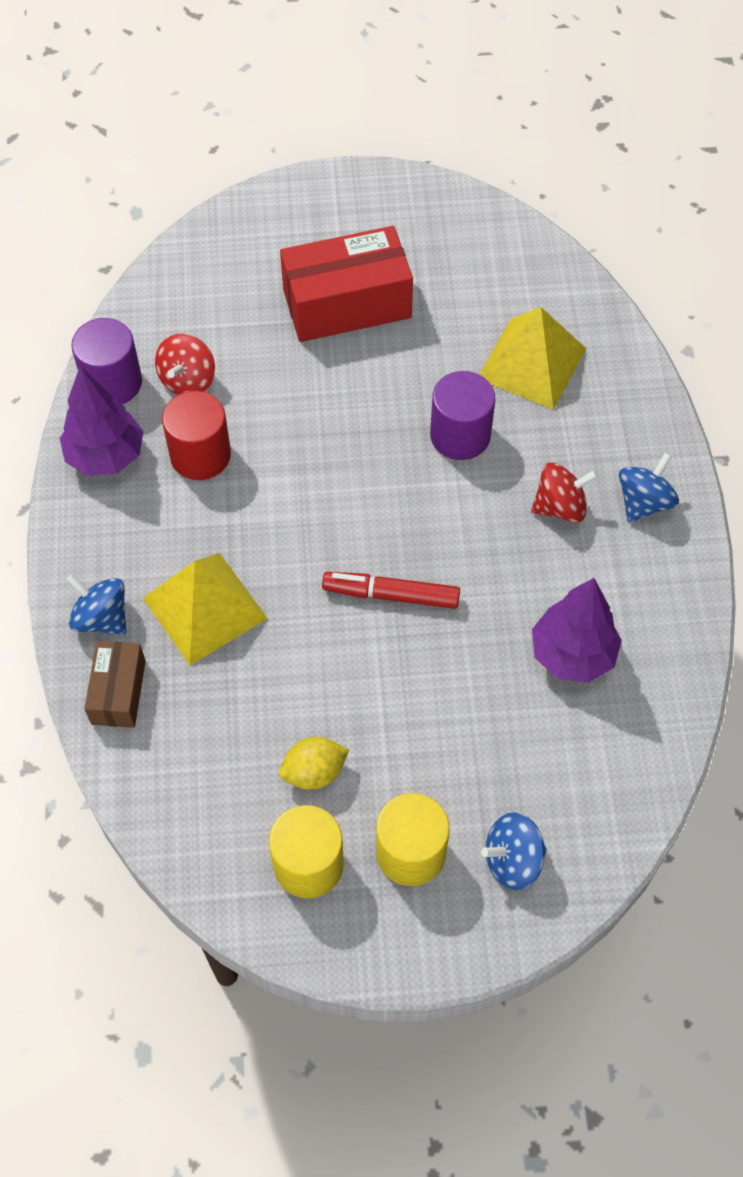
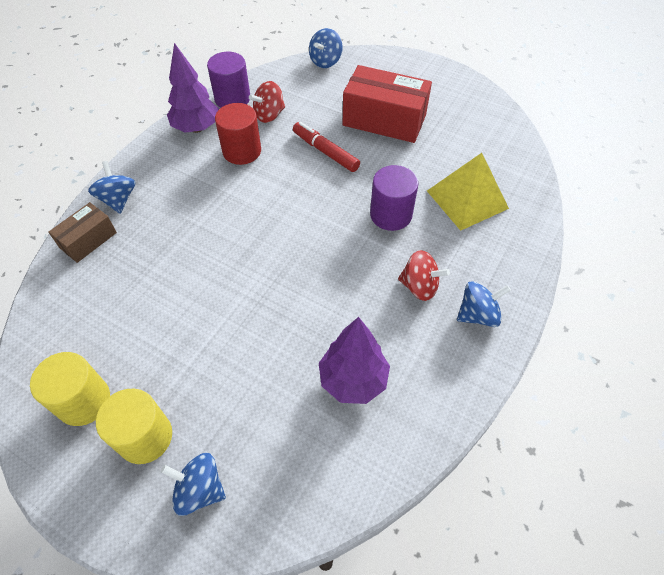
camera: 35 degrees right, 5 degrees down
yellow pyramid [143,553,268,665] -> none
yellow lemon [279,737,349,790] -> none
red marker [322,572,460,609] -> red marker moved to [293,122,360,172]
none -> blue spinning top [309,28,343,68]

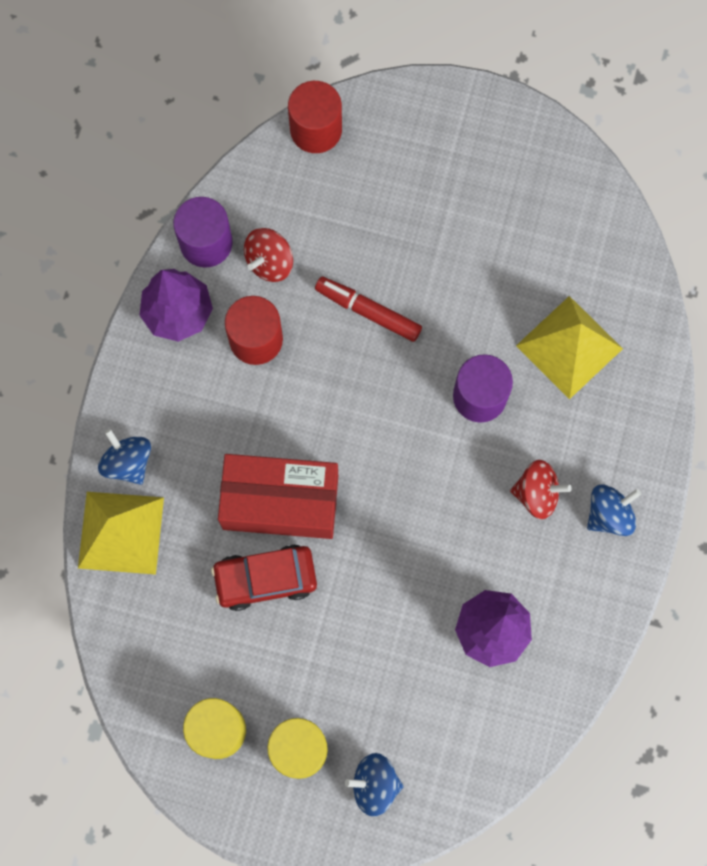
camera: 15 degrees left, 20 degrees up
brown box [49,202,117,263] -> yellow pyramid [78,492,164,575]
blue spinning top [309,28,343,68] -> red cylinder [288,81,342,153]
red box [343,65,432,143] -> red box moved to [218,454,338,539]
none -> red car [211,544,317,611]

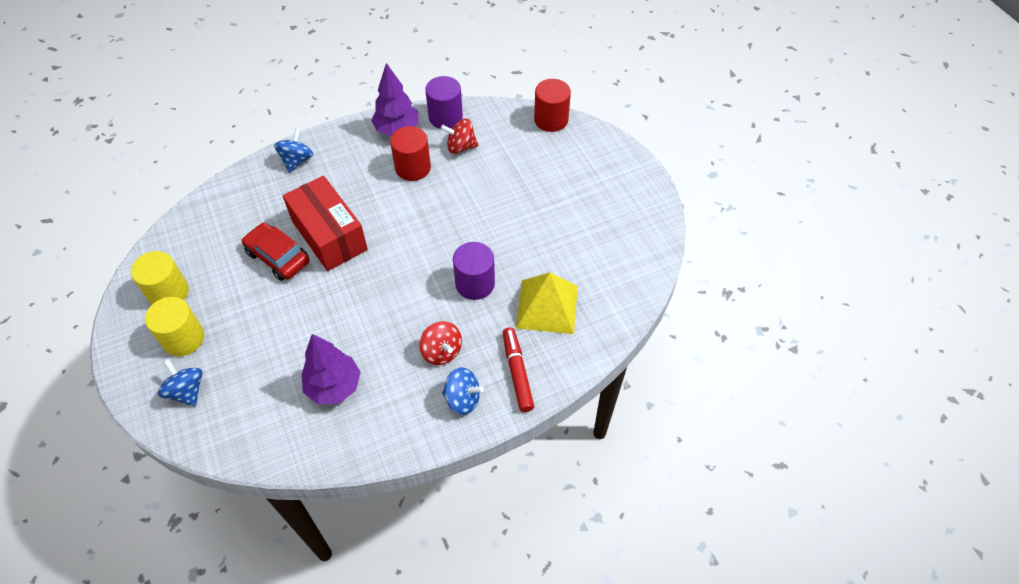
camera: 50 degrees right, 20 degrees down
yellow pyramid [78,492,164,575] -> none
red marker [315,276,422,342] -> red marker moved to [503,327,534,412]

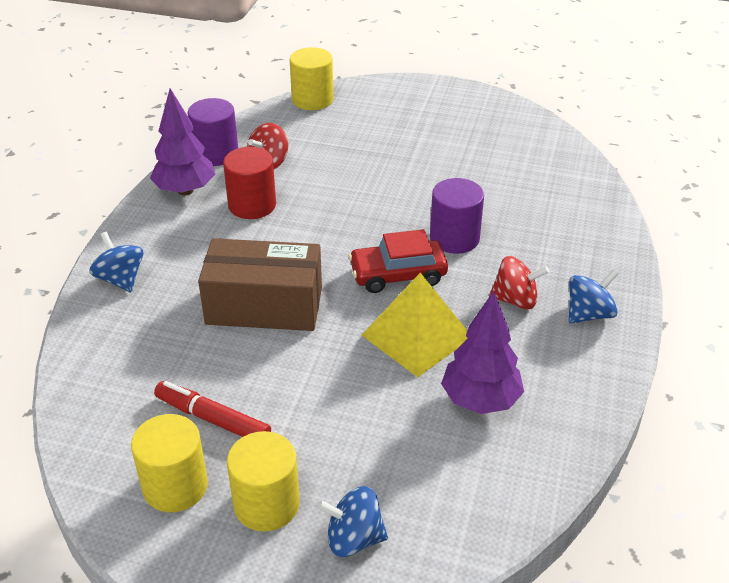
camera: 50 degrees left, 15 degrees down
red car [242,222,310,281] -> red car moved to [349,229,448,293]
red box [283,175,368,271] -> brown box [198,238,322,331]
red marker [503,327,534,412] -> red marker moved to [154,381,271,437]
yellow pyramid [516,272,578,334] -> yellow pyramid moved to [362,273,467,377]
red cylinder [534,79,571,132] -> yellow cylinder [290,47,333,110]

